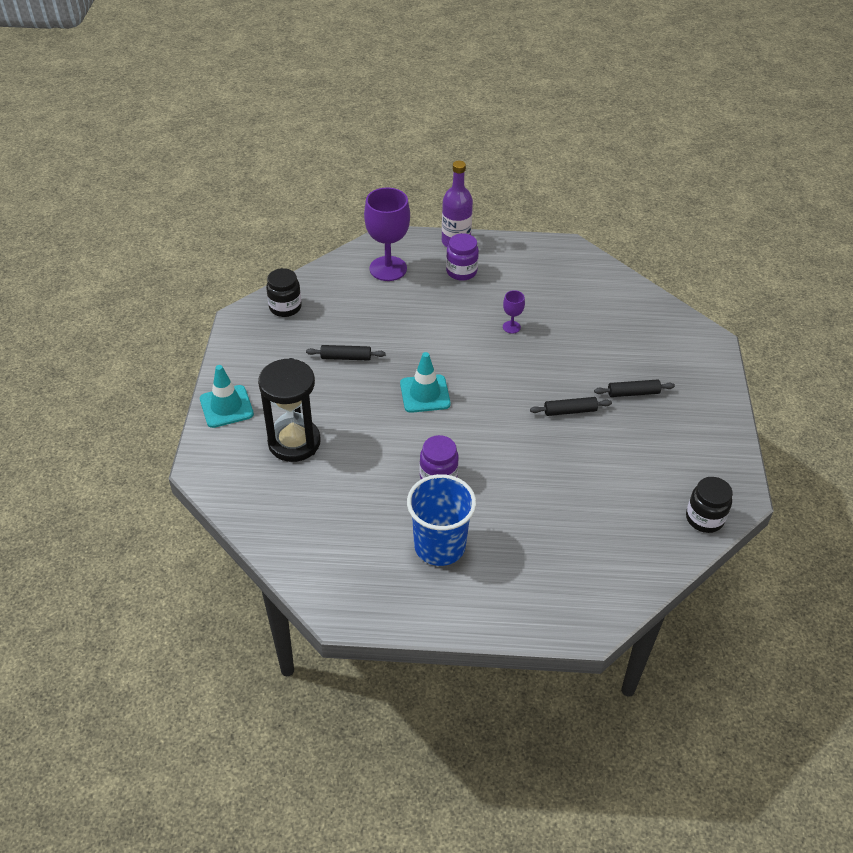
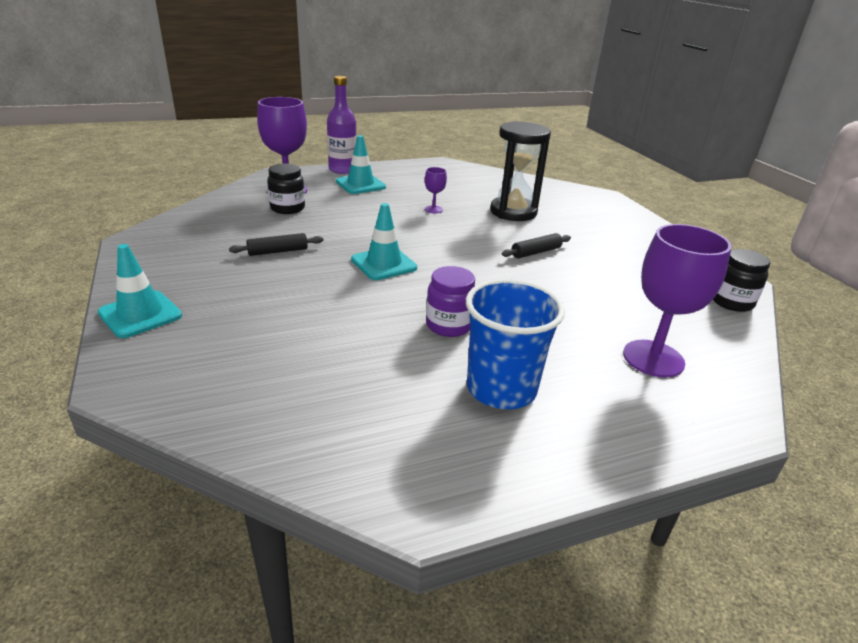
camera: 25 degrees left, 15 degrees down
black hourglass [258,358,321,462] -> black hourglass moved to [490,121,551,221]
black jar [266,268,302,317] -> black jar moved to [267,164,305,214]
purple jar [446,233,479,281] -> turquoise traffic cone [336,135,386,194]
black rolling pin [594,380,675,397] -> none
none -> purple goblet [623,224,732,378]

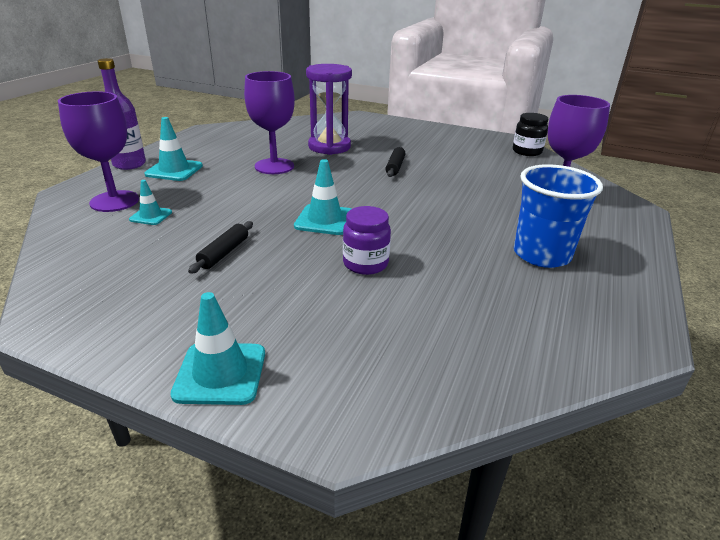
camera: 45 degrees left, 0 degrees up
black jar [267,164,305,214] -> turquoise traffic cone [129,180,172,225]
purple goblet [425,167,447,213] -> purple goblet [244,71,295,174], size x2.19
purple jar [426,266,475,337] -> purple jar moved to [343,206,391,275]
black hourglass [490,121,551,221] -> purple hourglass [306,64,352,155]

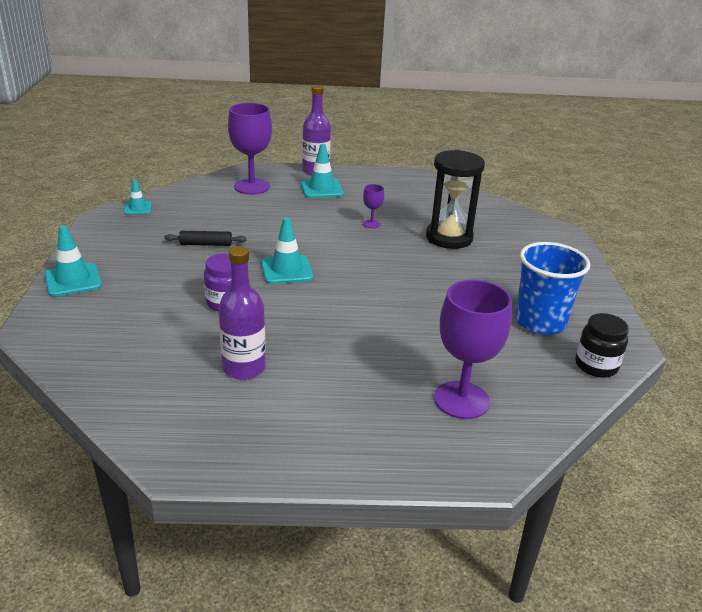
camera: 65 degrees right, 0 degrees up
turquoise traffic cone [129,180,172,225] -> turquoise traffic cone moved to [124,179,152,215]
purple goblet [244,71,295,174] -> purple goblet [363,184,384,228], size x0.46
purple hourglass [306,64,352,155] -> black hourglass [426,150,485,249]
black rolling pin [385,147,405,177] -> none
blue cup [514,164,603,268] -> blue cup moved to [515,242,590,335]
none -> purple bottle [219,246,266,380]

